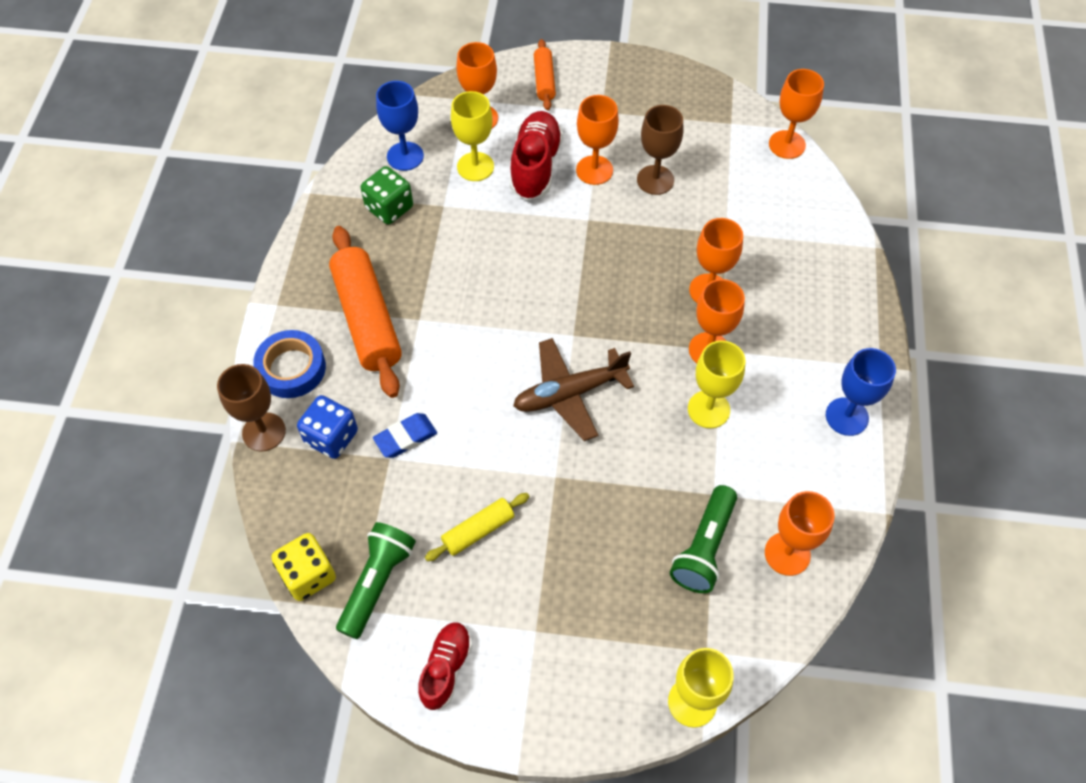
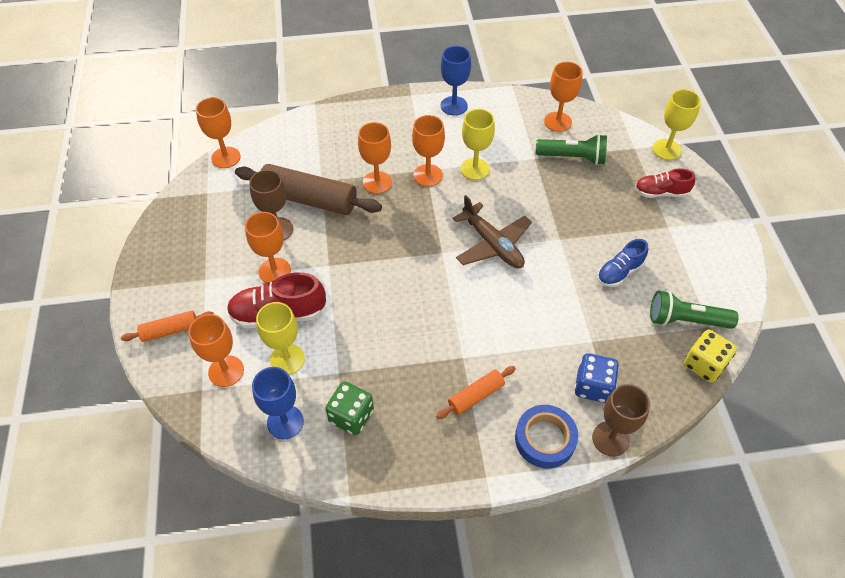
camera: 105 degrees left, 5 degrees down
orange rolling pin [329,226,402,398] -> orange rolling pin [436,366,516,419], size x0.52
blue eraser [373,413,437,458] -> none
red shoe [418,622,472,710] -> red shoe moved to [635,168,695,198]
yellow rolling pin [425,493,529,561] -> blue shoe [597,239,648,287]
none -> brown rolling pin [235,164,382,215]

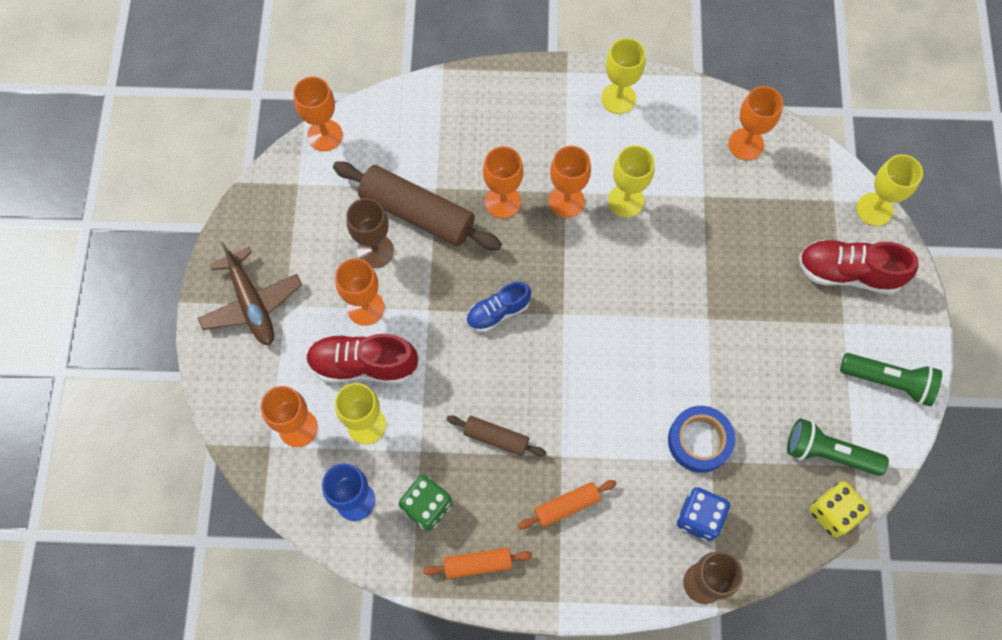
camera: 10 degrees right, 15 degrees up
orange rolling pin [121,311,214,342] -> orange rolling pin moved to [423,547,532,579]
blue goblet [441,46,471,116] -> yellow goblet [601,38,646,114]
brown plane [453,195,532,268] -> brown plane moved to [198,243,302,345]
blue tape [515,405,578,468] -> blue tape moved to [668,406,735,473]
green flashlight [536,134,607,165] -> green flashlight moved to [840,353,942,406]
blue shoe [597,239,648,287] -> blue shoe moved to [466,281,531,332]
red shoe [635,168,695,198] -> red shoe [799,239,919,294], size x1.56
none -> brown rolling pin [447,415,546,457]

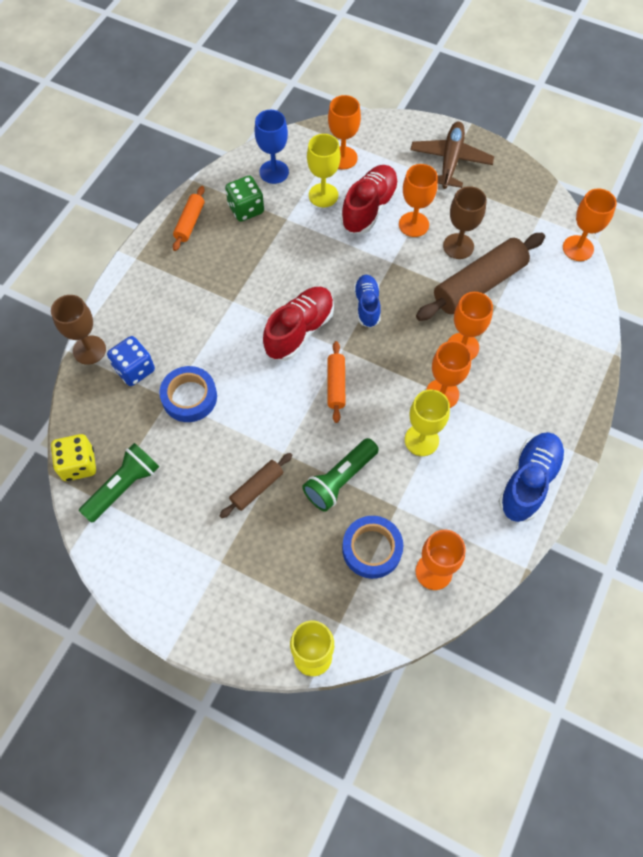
camera: 115 degrees right, 5 degrees down
brown plane [198,243,302,345] -> brown plane turned 105 degrees clockwise [410,122,494,189]
brown rolling pin [447,415,546,457] -> brown rolling pin moved to [219,453,293,518]
orange rolling pin [518,480,617,529] -> orange rolling pin moved to [328,341,345,423]
yellow goblet [601,38,646,114] -> blue shoe [498,432,566,522]
red shoe [799,239,919,294] -> red shoe moved to [263,287,334,361]
green flashlight [840,353,942,406] -> green flashlight moved to [302,438,379,512]
none -> blue tape [342,516,403,579]

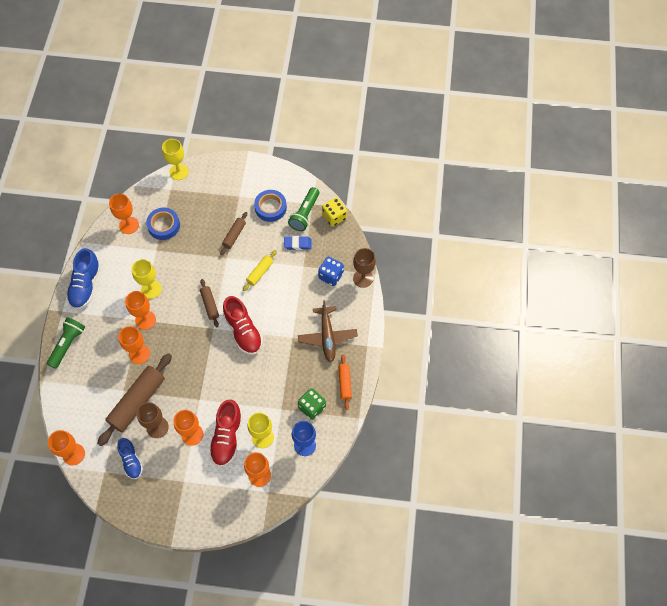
camera: 160 degrees right, 0 degrees up
blue tape [159,366,217,422] -> blue tape moved to [254,190,287,222]
red shoe [263,287,334,361] -> red shoe turned 45 degrees counterclockwise [223,296,263,355]
green flashlight [302,438,379,512] -> green flashlight moved to [47,317,85,369]
orange rolling pin [328,341,345,423] -> brown rolling pin [200,279,219,327]
blue shoe [354,275,381,328] -> blue shoe moved to [117,438,143,479]
brown plane [410,122,494,189] -> brown plane moved to [298,300,358,362]
none -> yellow rolling pin [243,250,277,291]
none -> blue eraser [284,236,312,250]

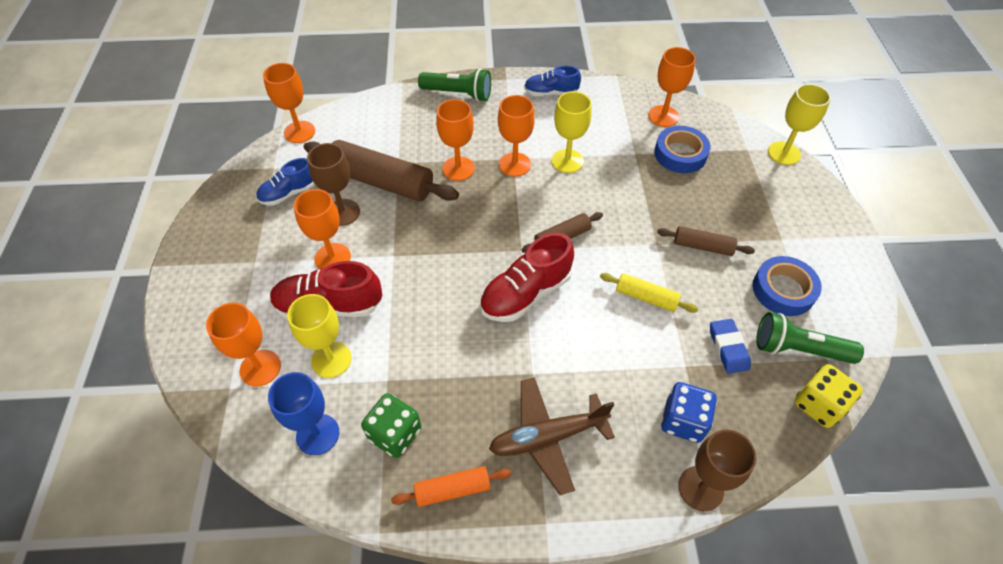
camera: 80 degrees right, 10 degrees down
blue shoe [66,248,101,310] -> blue shoe [524,66,581,96], size x0.64

